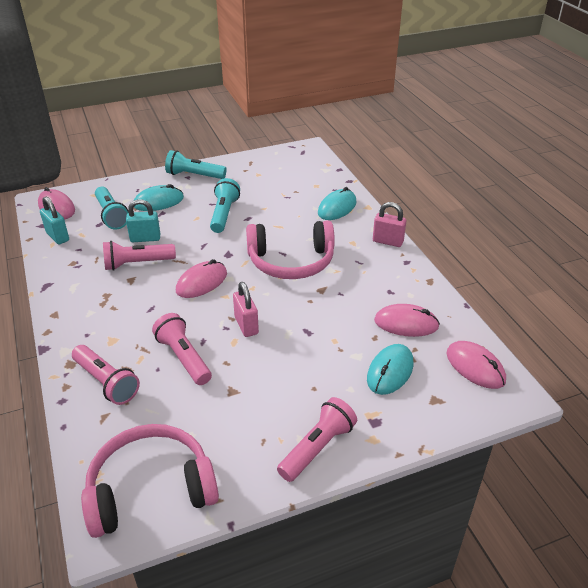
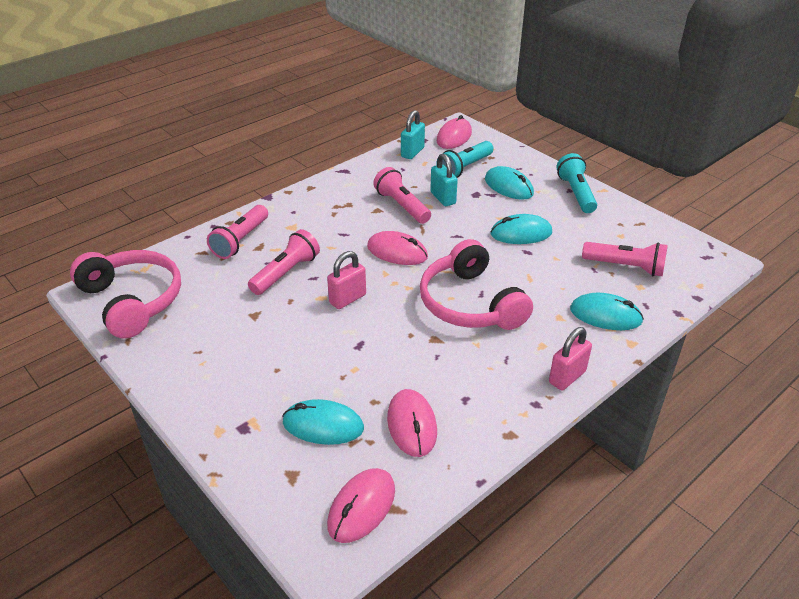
camera: 70 degrees right, 0 degrees up
turquoise flashlight [210,178,240,233] -> turquoise mouse [491,214,552,244]
pink flashlight [277,397,357,482] -> pink flashlight moved to [582,242,668,276]
pink padlock [373,202,406,247] -> pink padlock turned 45 degrees clockwise [549,327,592,390]

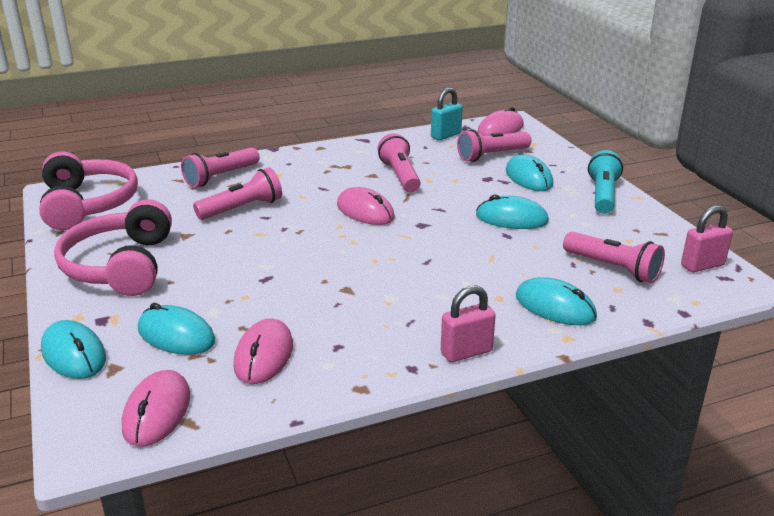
camera: 20 degrees right, 10 degrees down
pink padlock [327,251,366,309] -> pink padlock moved to [681,206,733,272]
pink mouse [327,468,395,543] -> pink mouse turned 45 degrees counterclockwise [122,370,190,447]
pink headphones [420,239,533,330] -> pink headphones moved to [54,199,172,296]
turquoise padlock [430,154,458,206] -> none
turquoise flashlight [437,141,494,178] -> pink flashlight [457,129,531,162]
none -> turquoise mouse [41,320,106,379]

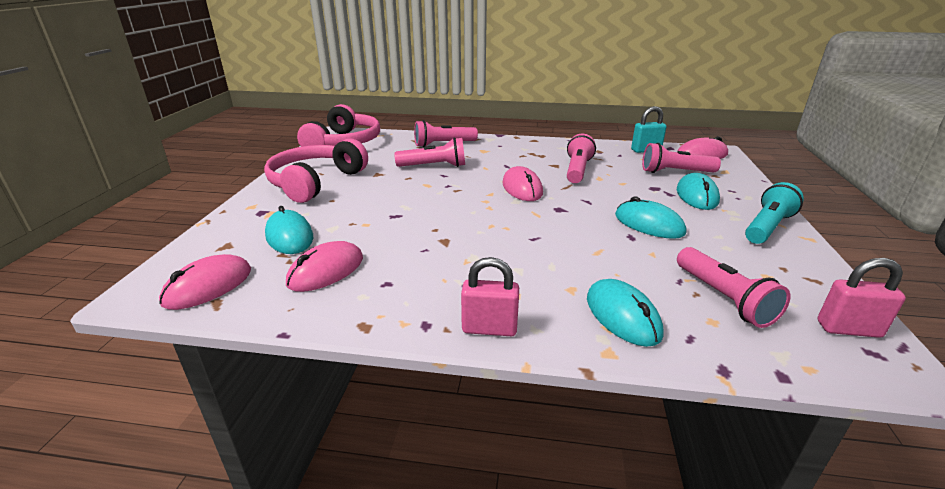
camera: 30 degrees right, 0 degrees up
turquoise mouse [41,320,106,379] -> none

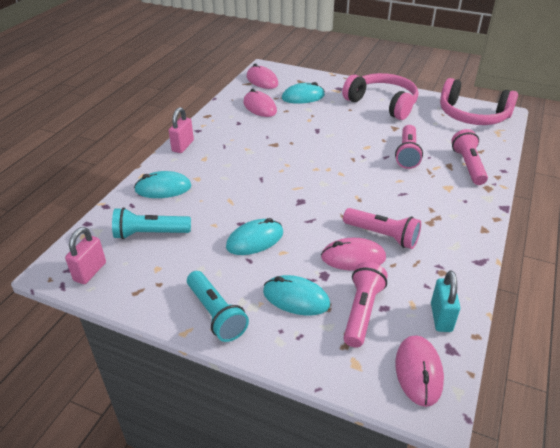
camera: 105 degrees right, 10 degrees up
pink mouse [502,166,543,201] -> pink mouse moved to [321,238,386,271]
pink flashlight [677,247,790,328] -> turquoise flashlight [112,207,191,239]

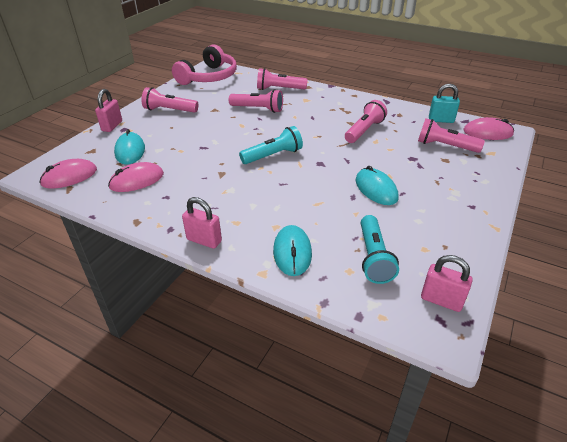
camera: 85 degrees left, 0 degrees up
turquoise flashlight [187,271,249,342] -> turquoise flashlight moved to [239,126,303,164]
turquoise mouse [263,275,330,316] -> none
pink mouse [321,238,386,271] -> none
pink headphones [342,73,418,120] -> pink flashlight [142,87,198,113]
none -> pink padlock [95,89,122,132]

